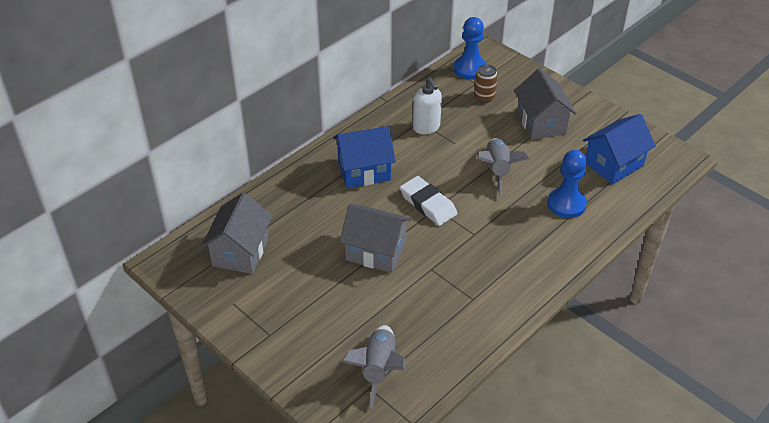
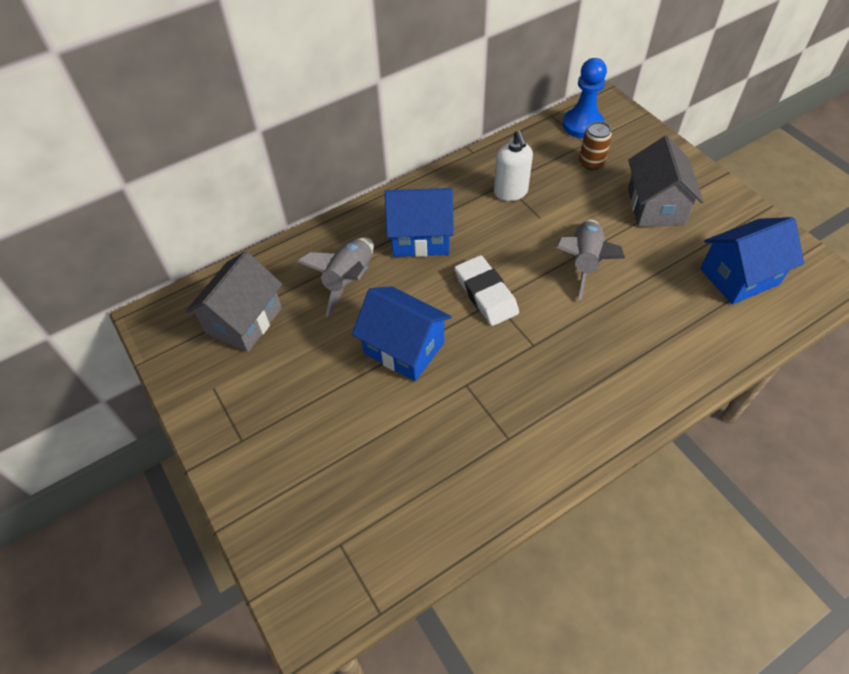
camera: 15 degrees right, 10 degrees up
grey house [339,204,411,273] -> blue house [352,286,452,381]
grey rocket [342,325,405,408] -> grey rocket moved to [297,237,374,317]
blue pawn [547,150,587,218] -> none

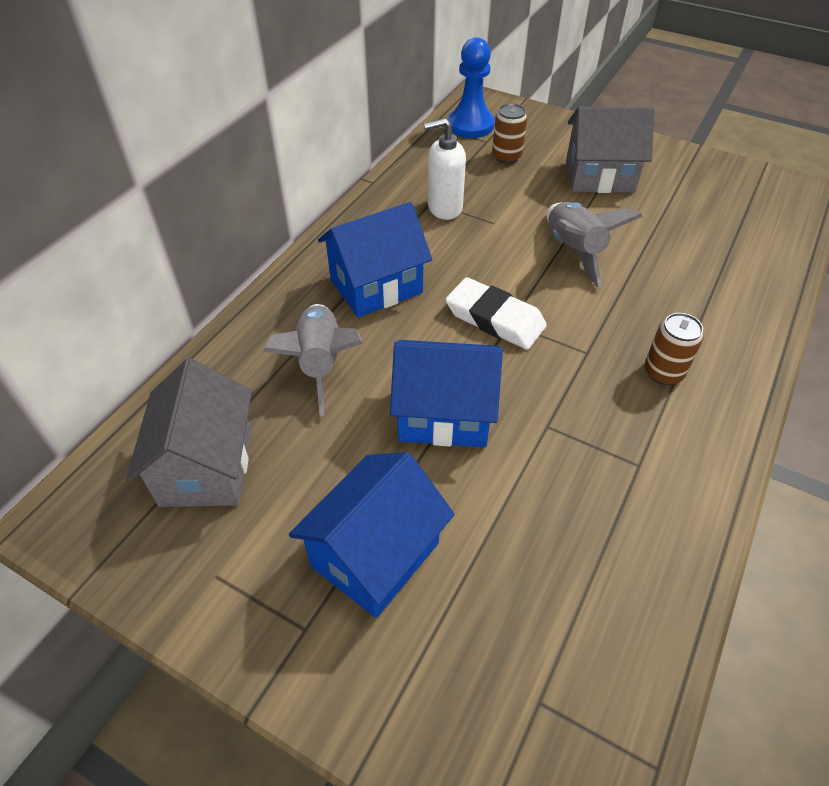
camera: 30 degrees left, 5 degrees down
white soap dispenser [494,130,533,201] -> white soap dispenser turned 120 degrees clockwise [424,118,466,220]
grey house [628,136,704,227] -> grey house turned 60 degrees counterclockwise [566,107,655,193]
blue house [700,217,804,305] -> blue house moved to [289,452,455,618]
none -> brown can [644,313,704,385]

